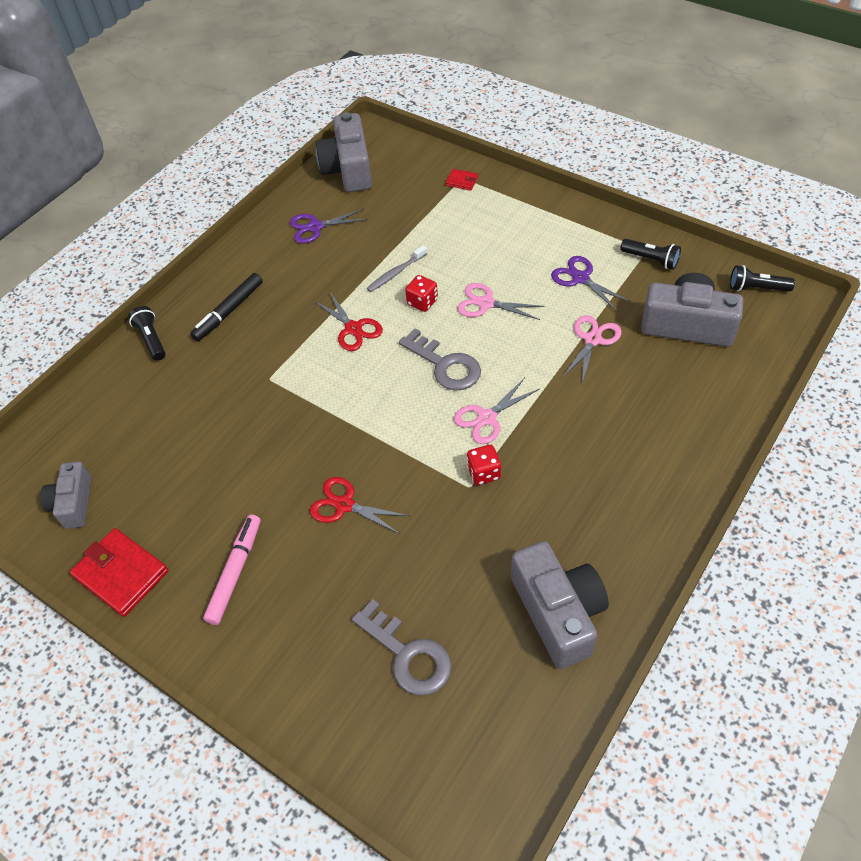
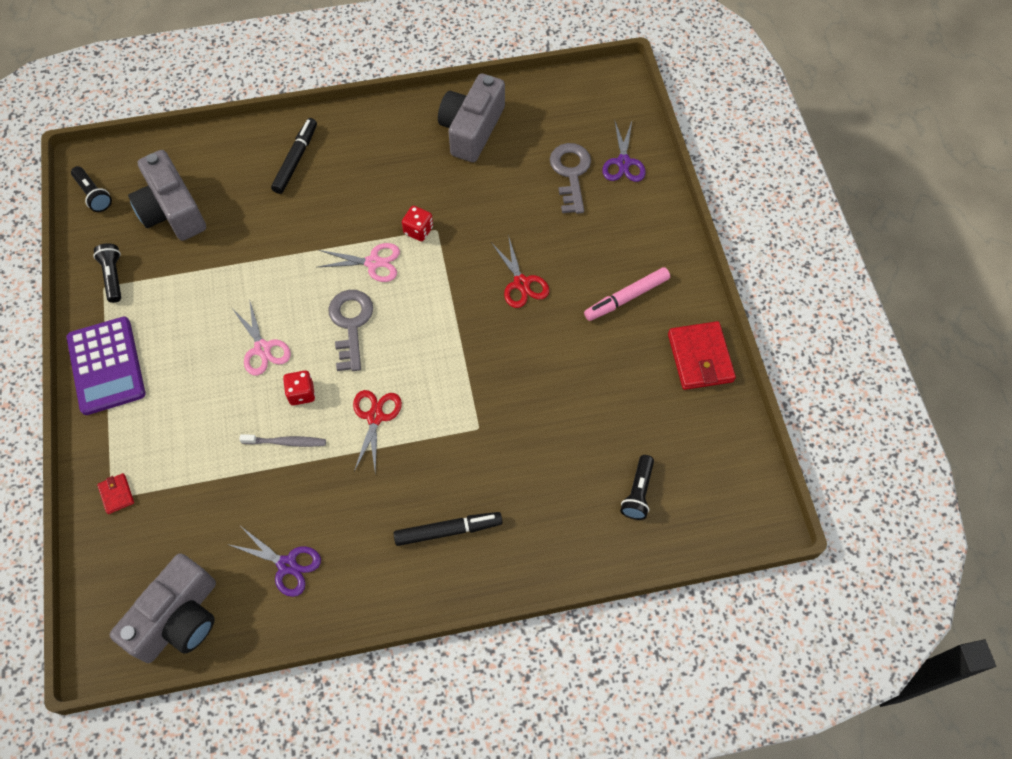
camera: 140 degrees left, 10 degrees up
grey camera [40,461,92,529] -> none
black flashlight [128,306,166,361] -> black flashlight moved to [621,455,654,520]
purple scissors [551,256,631,312] -> purple scissors moved to [602,119,646,182]
pink scissors [562,315,621,383] -> none
none -> purple calculator [67,316,145,415]
none -> black marker [271,118,317,194]

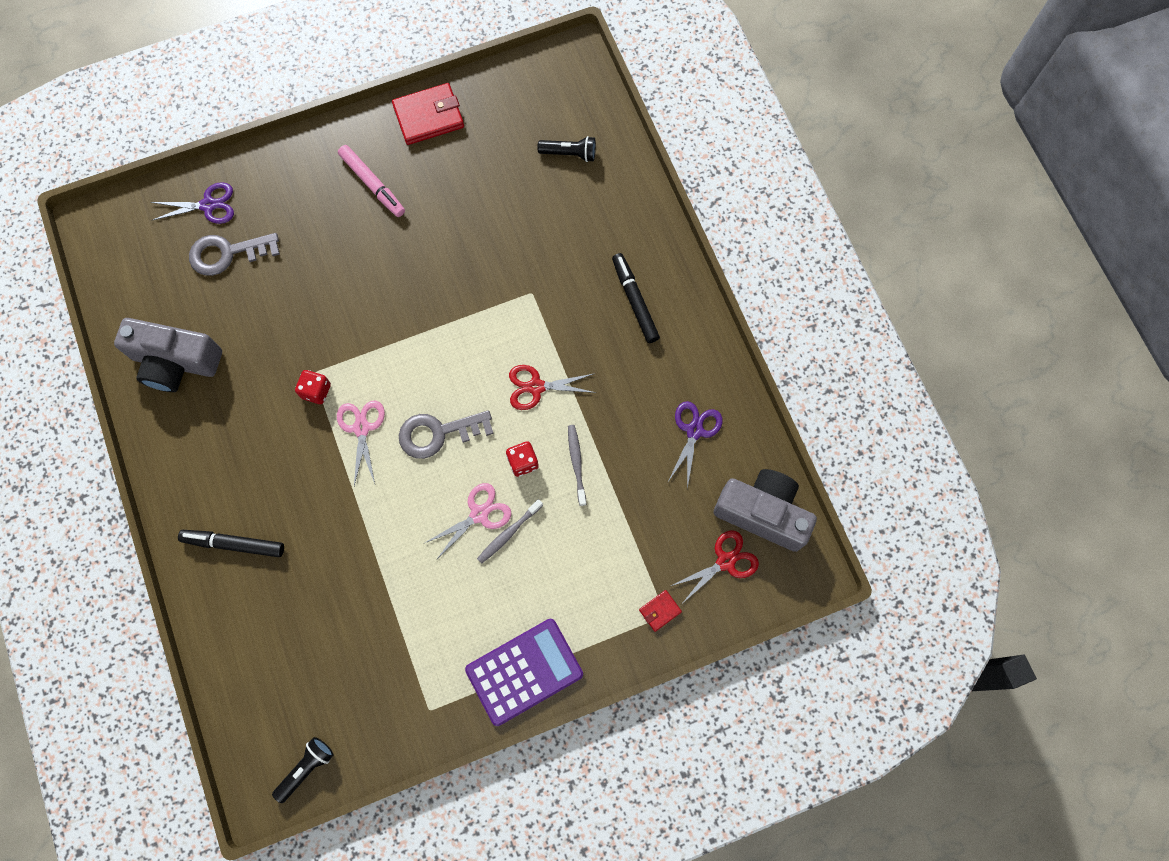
camera: 100 degrees left, 10 degrees up
black flashlight [93,243,121,303] -> none
grey camera [128,150,206,241] -> none
red scissors [491,235,549,308] -> red scissors moved to [671,530,759,603]
none -> grey toothbrush [477,499,543,563]

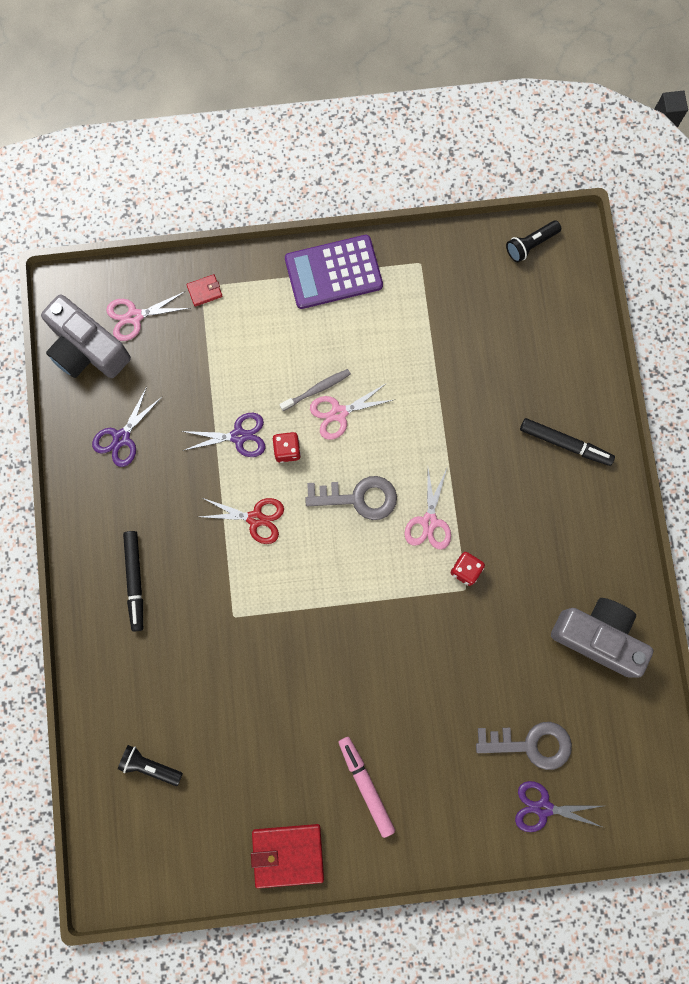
camera: 165 degrees left, 5 degrees up
grey toothbrush [568,425,586,506] -> purple scissors [182,413,265,457]
red scissors [671,530,759,603] -> pink scissors [106,291,190,341]

